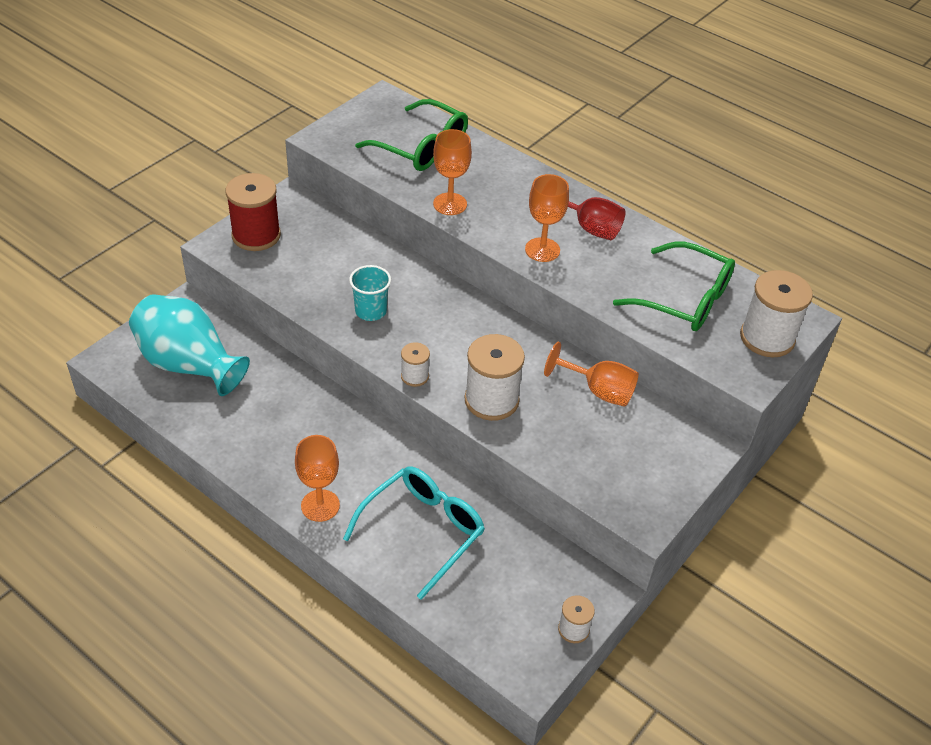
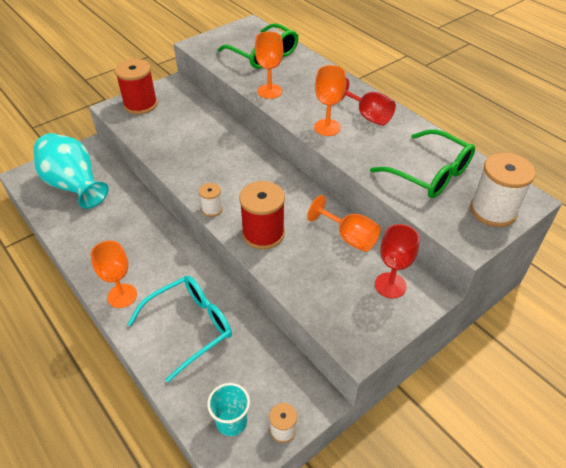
camera: 15 degrees right, 0 degrees up
turquoise cup [349,265,391,321] -> turquoise cup moved to [207,383,250,436]
white spool [464,334,525,421] -> red spool [239,181,285,250]
none -> red goblet [375,224,419,298]

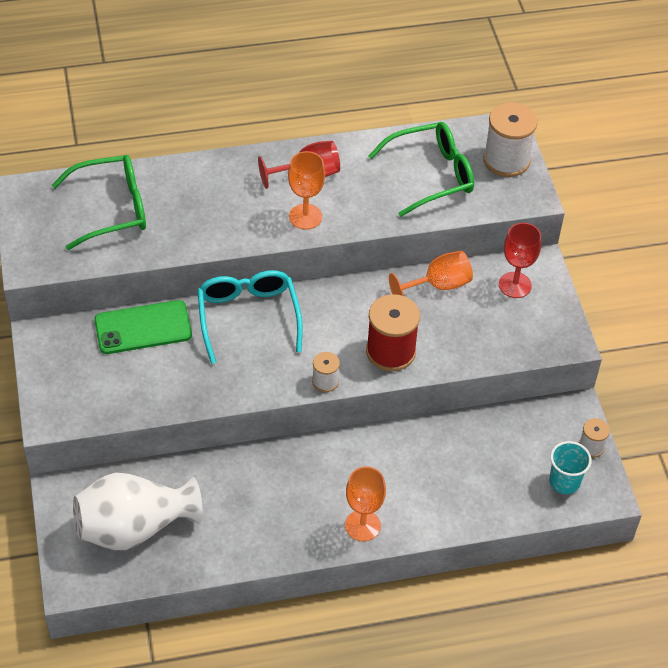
camera: 65 degrees left, 5 degrees up
turquoise vase [33,133,109,209] -> white vase [73,473,203,550]
red spool [115,59,158,114] -> none
turquoise glasses [128,276,232,383] -> turquoise glasses moved to [197,270,303,364]
orange goblet [255,31,283,99] -> none
none -> green phone [94,300,192,354]

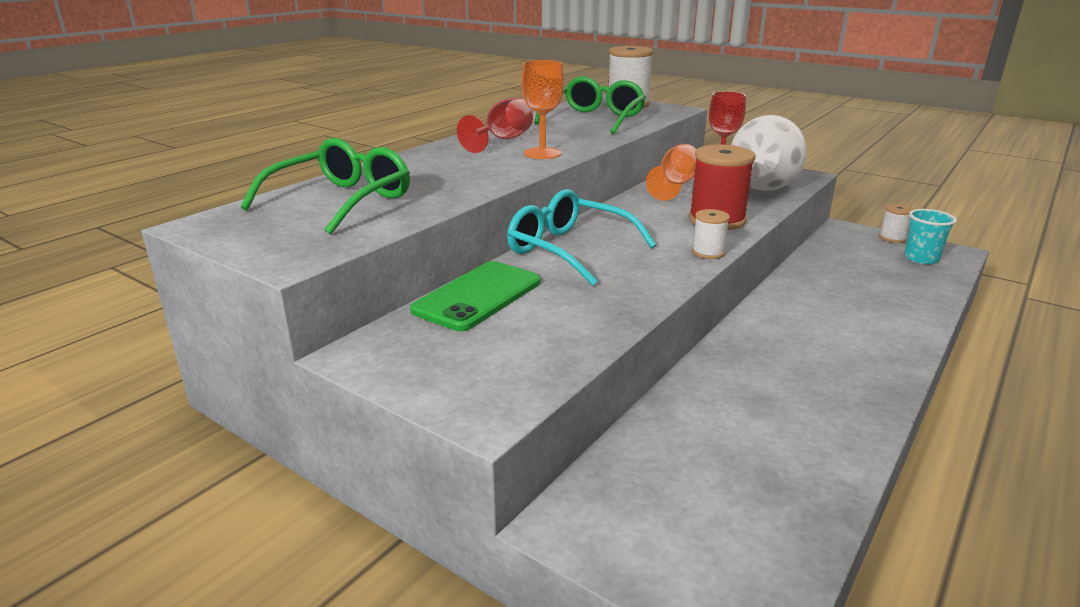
camera: 40 degrees left, 25 degrees down
white vase [73,473,203,550] -> white vase moved to [731,115,807,191]
orange goblet [345,466,386,541] -> none

